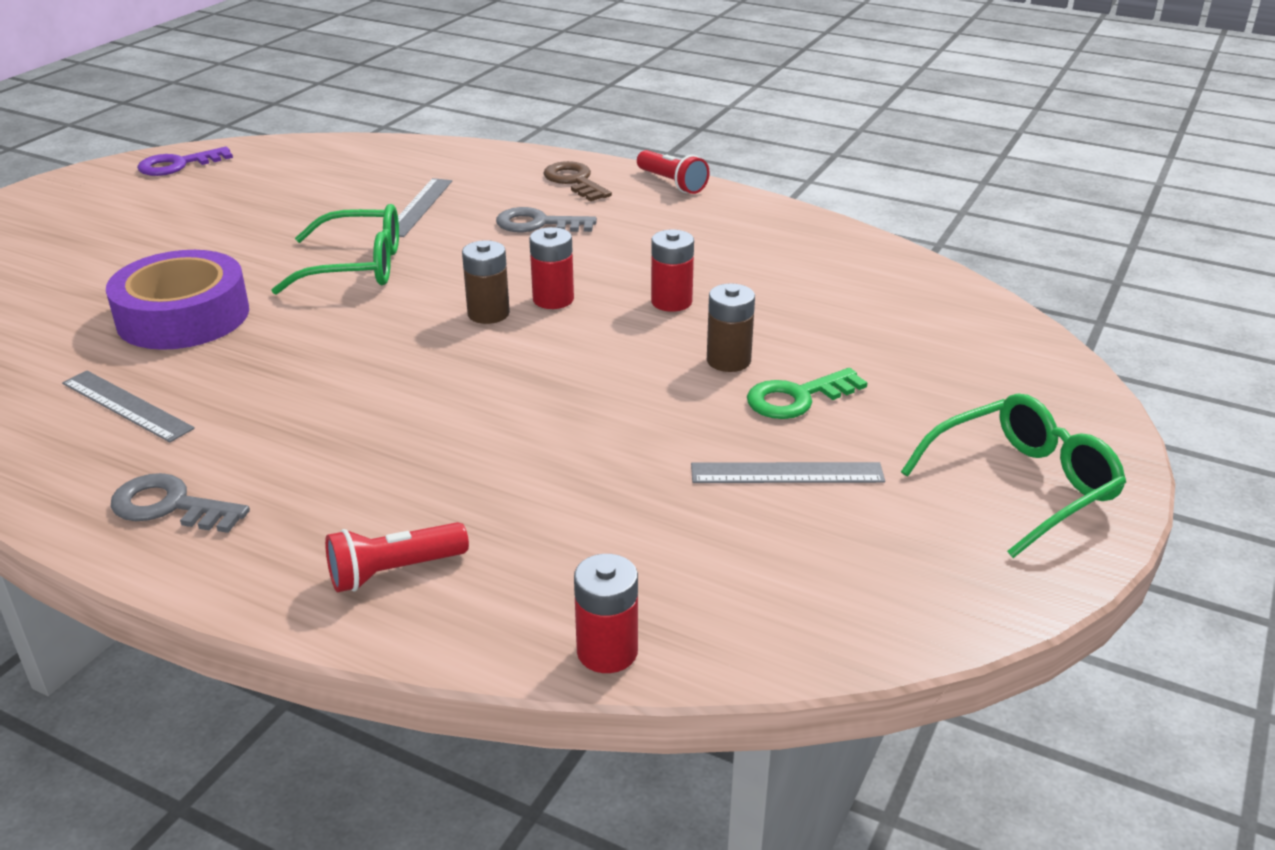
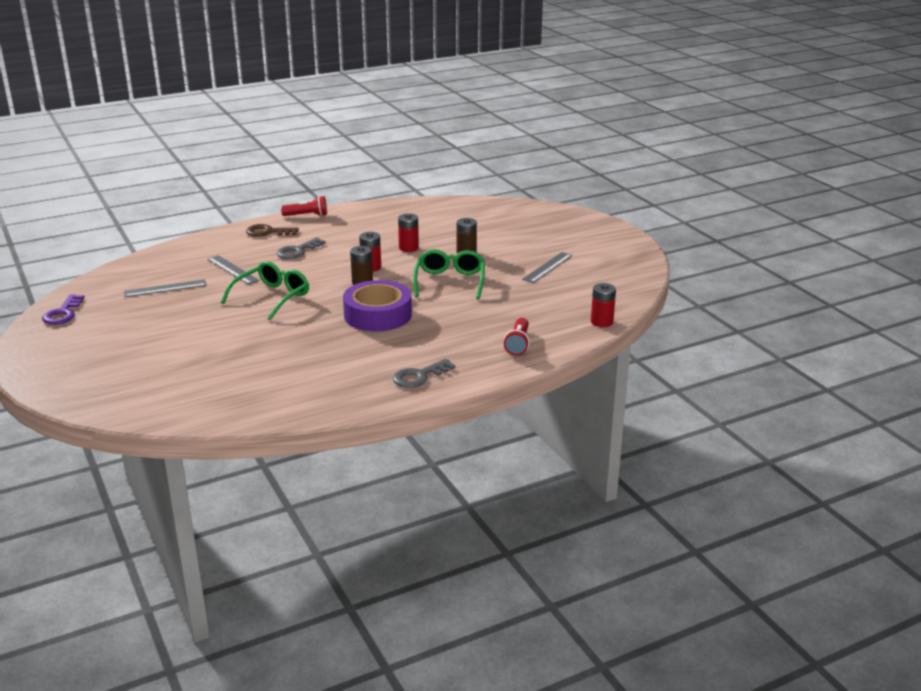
camera: 55 degrees left, 5 degrees down
grey ruler [62,371,195,442] -> grey ruler moved to [124,279,207,297]
purple tape [106,250,249,350] -> purple tape moved to [343,280,412,332]
green key [747,368,868,419] -> none
green glasses [901,394,1126,558] -> green glasses moved to [413,249,485,299]

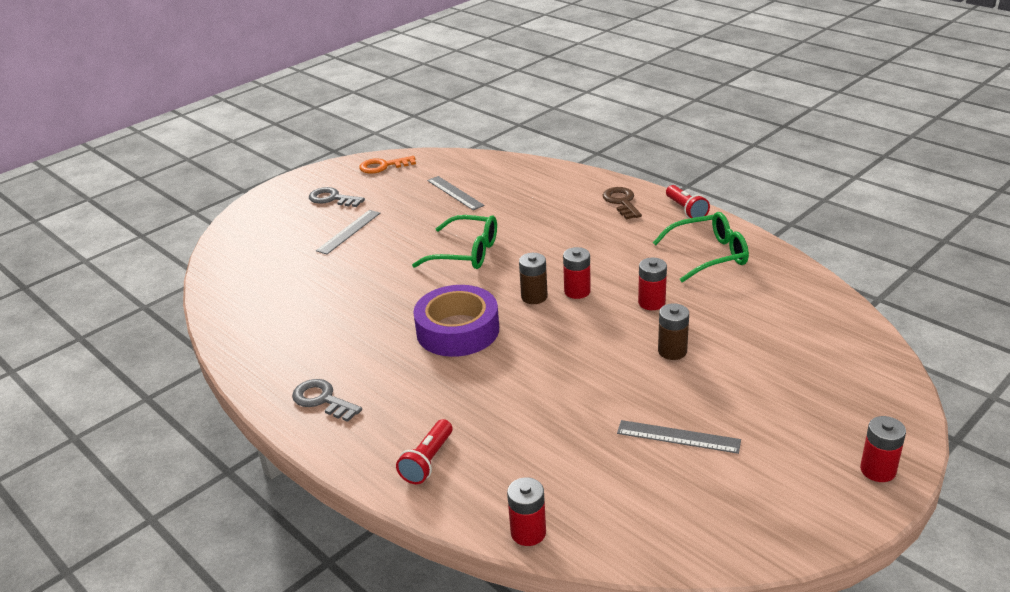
camera: 75 degrees right, 5 degrees up
purple key [42,294,84,325] -> orange key [359,156,416,174]
grey ruler [208,255,260,284] -> grey ruler moved to [316,210,380,254]
grey key [276,237,325,259] -> grey key moved to [309,187,365,207]
green glasses [413,249,485,299] -> green glasses moved to [653,212,749,283]
red flashlight [504,318,529,355] -> red flashlight turned 60 degrees counterclockwise [396,419,453,484]
none -> red battery [860,416,906,482]

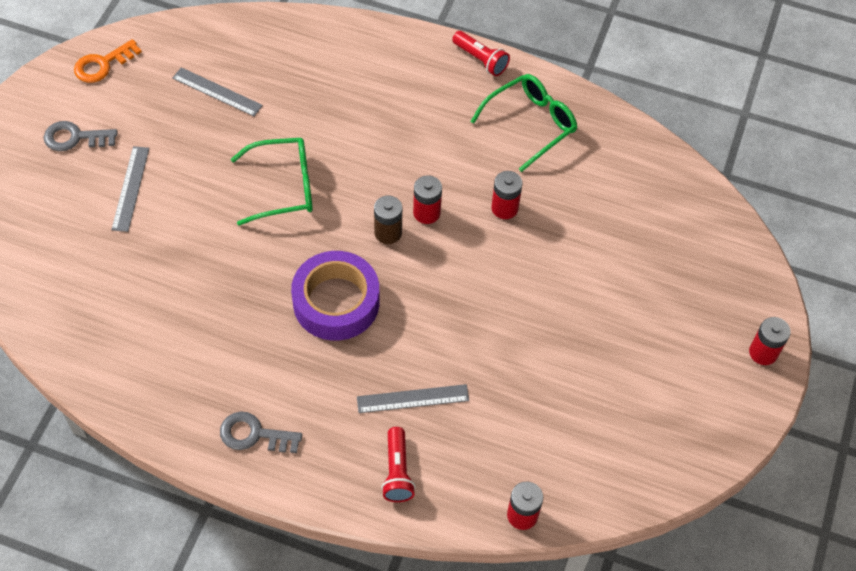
camera: 30 degrees left, 25 degrees up
brown key [603,187,642,220] -> none
grey ruler [617,420,741,454] -> grey ruler moved to [357,384,469,413]
brown battery [658,303,689,360] -> none

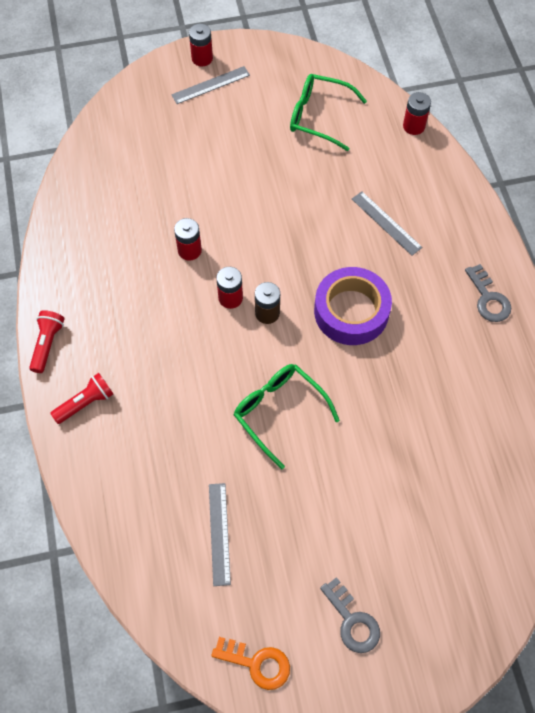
camera: 120 degrees left, 5 degrees up
grey ruler [111,146,149,232] -> grey ruler moved to [171,66,250,104]
red flashlight [381,427,416,502] -> red flashlight moved to [50,373,113,424]
green glasses [470,74,577,172] -> green glasses moved to [290,74,367,151]

